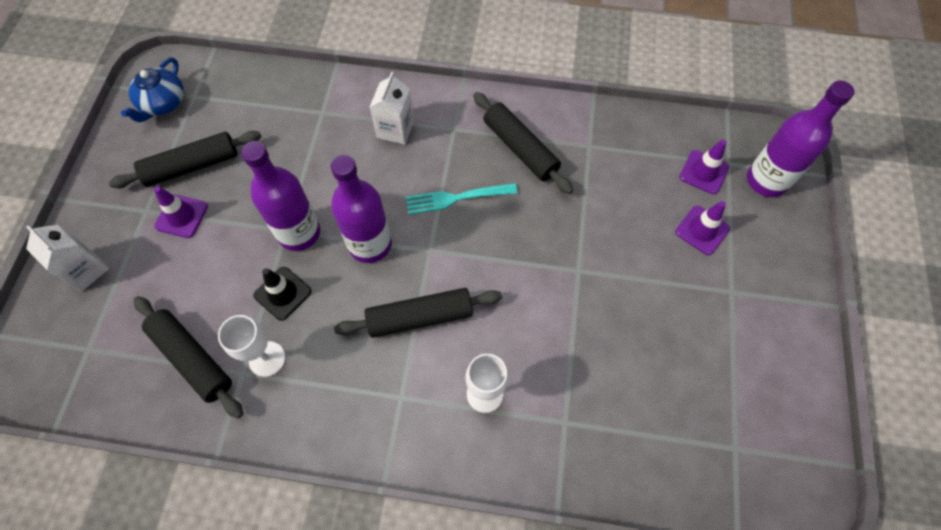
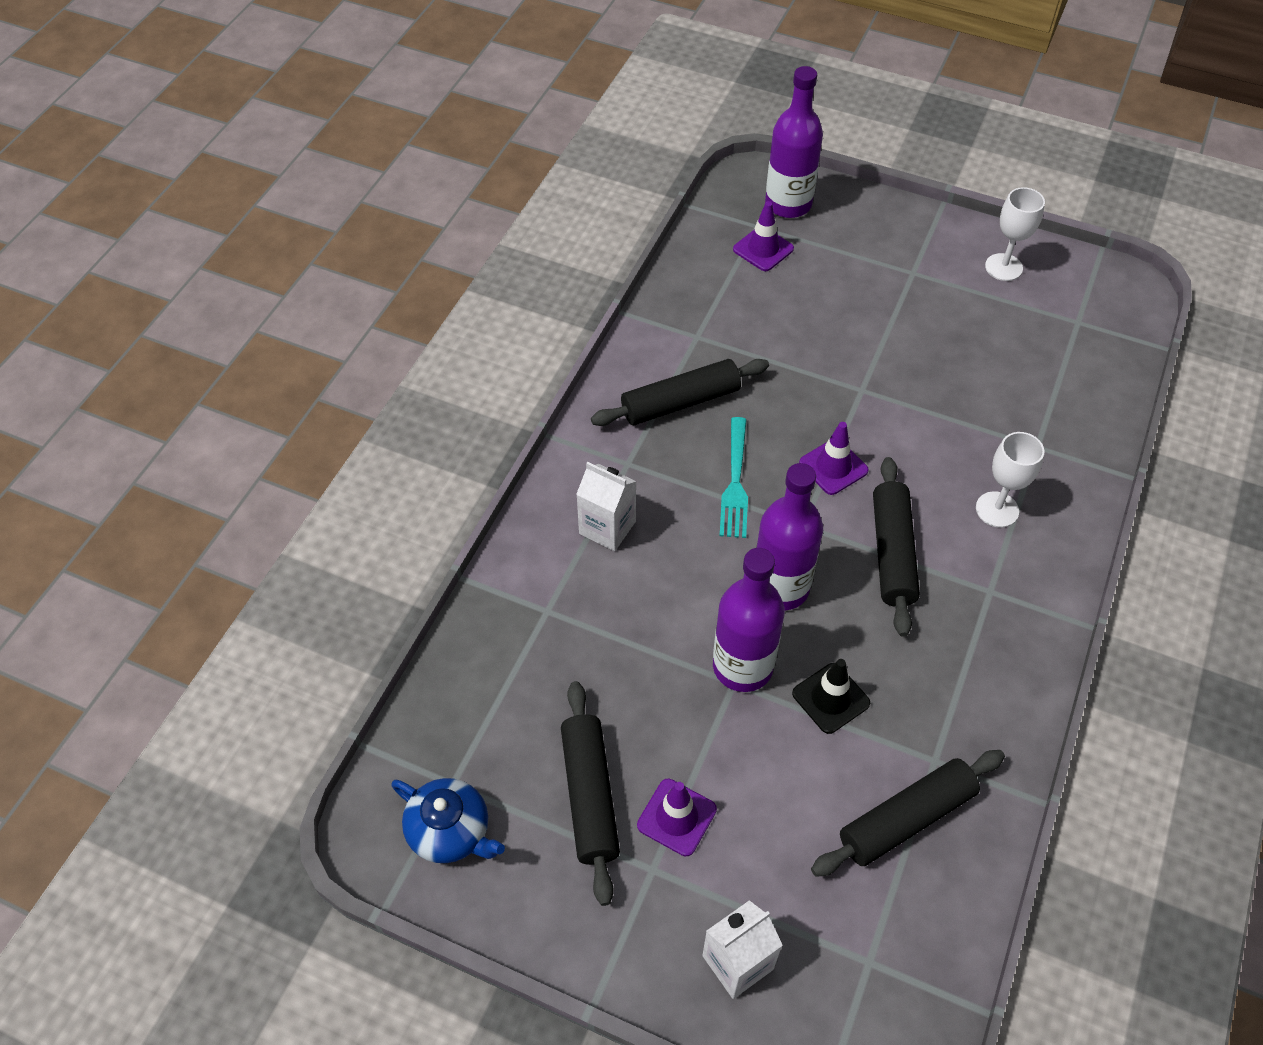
camera: 75 degrees left, 10 degrees down
white goblet [218,315,285,377] -> white goblet moved to [985,187,1045,281]
purple traffic cone [675,201,730,255] -> purple traffic cone moved to [799,422,869,495]

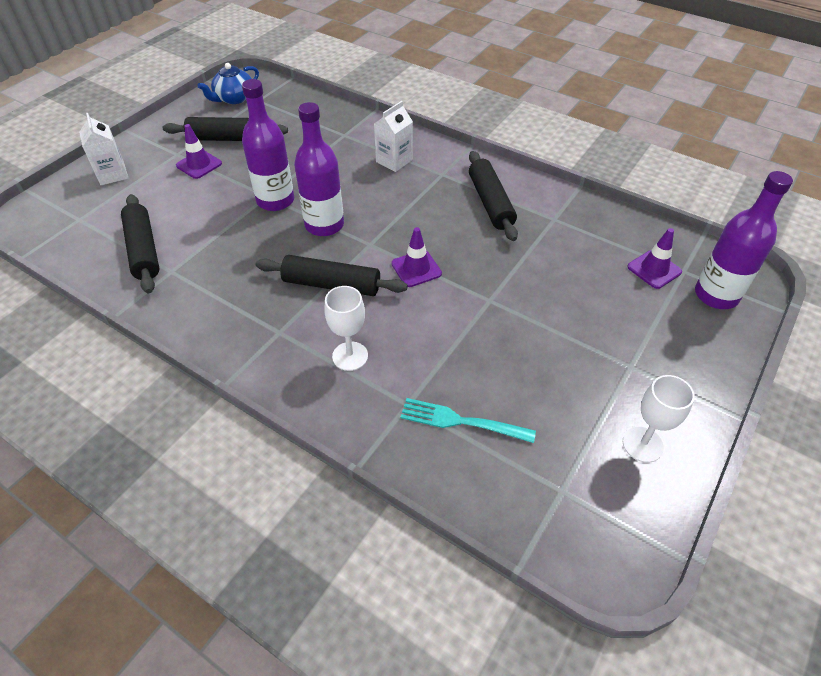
camera: 100 degrees right, 5 degrees down
turquoise fork [720,417,748,538] -> turquoise fork moved to [400,398,536,443]
black traffic cone [792,659,870,734] -> none

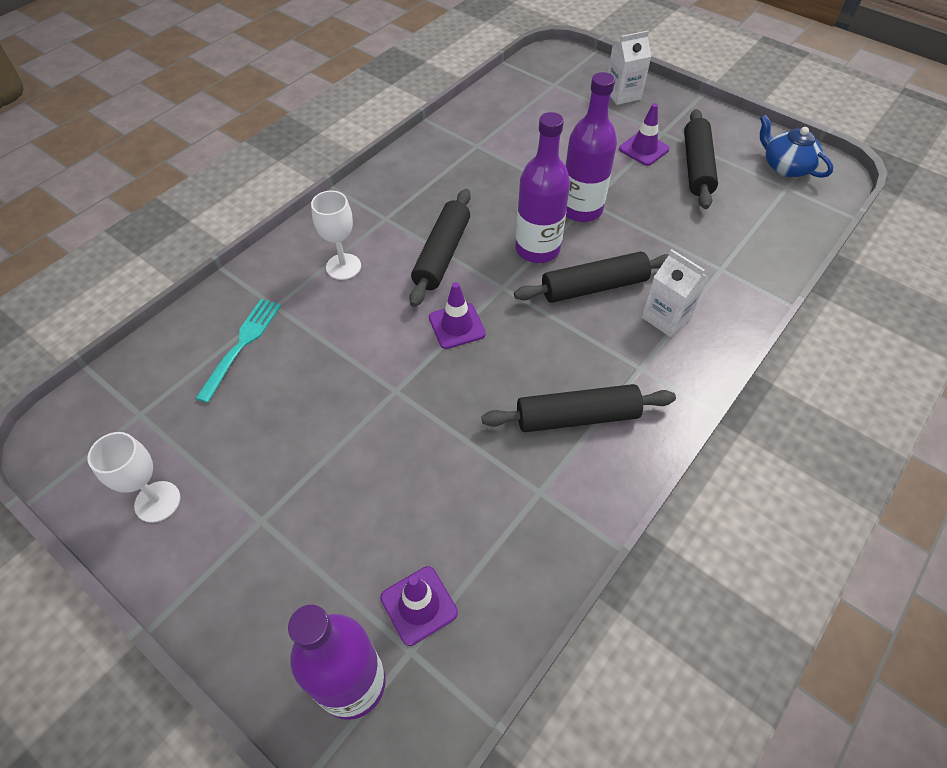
camera: 95 degrees right, 5 degrees up
black rolling pin [121,194,160,293] -> black rolling pin moved to [514,251,669,303]

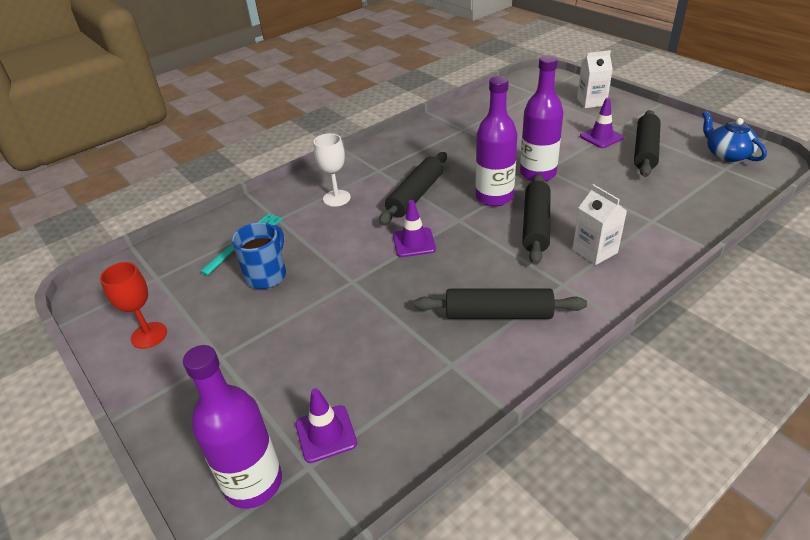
camera: 15 degrees right, 15 degrees down
white goblet [88,432,181,523] -> red goblet [100,262,167,349]
black rolling pin [514,251,669,303] -> black rolling pin turned 75 degrees counterclockwise [522,174,550,265]
none -> blue mug [232,222,286,289]

